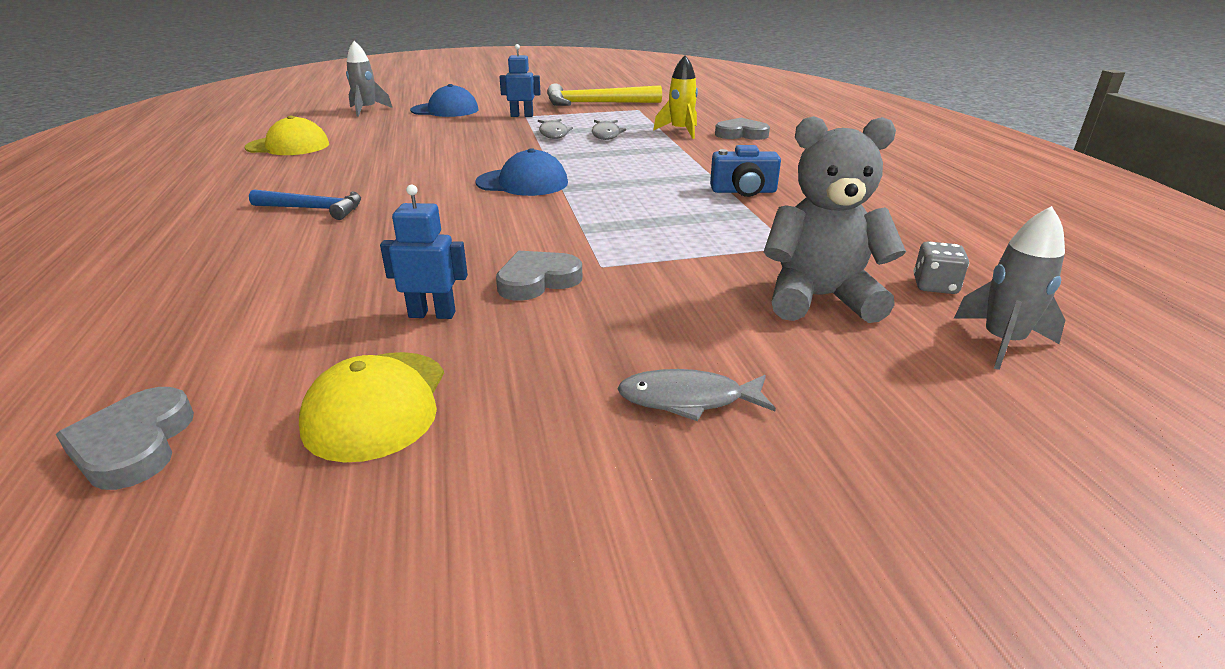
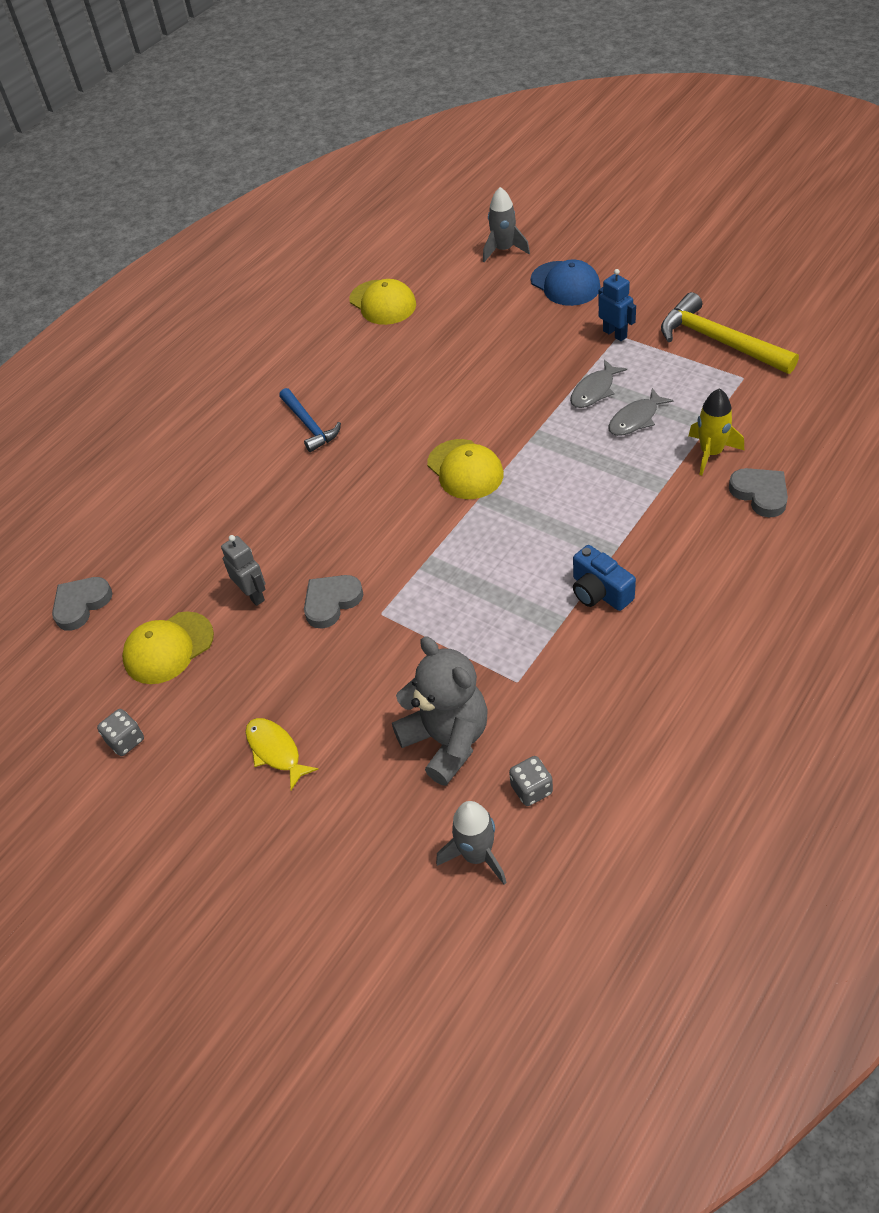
camera: 55 degrees right, 20 degrees up
blue robot [380,184,468,319] -> grey robot [221,535,265,606]
blue cap [475,148,568,196] -> yellow cap [427,439,504,499]
grey heart [496,251,582,301] -> grey heart turned 60 degrees counterclockwise [304,575,363,629]
grey fish [617,369,776,421] -> yellow fish [245,718,319,790]
none -> grey dice [97,709,144,756]

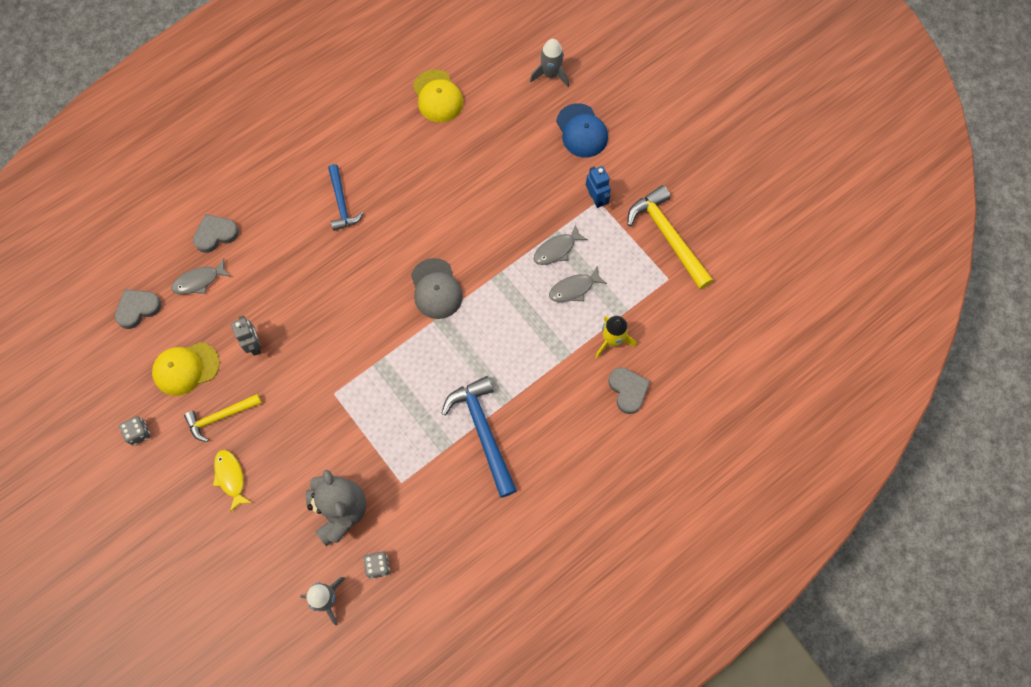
camera: 10 degrees right, 20 degrees up
grey heart [304,575,363,629] -> grey heart moved to [193,214,239,253]
yellow cap [427,439,504,499] -> grey cap [411,258,463,319]
blue camera [573,545,636,611] -> blue hammer [442,376,517,498]
none -> grey fish [171,259,231,294]
none -> yellow hammer [184,394,262,442]

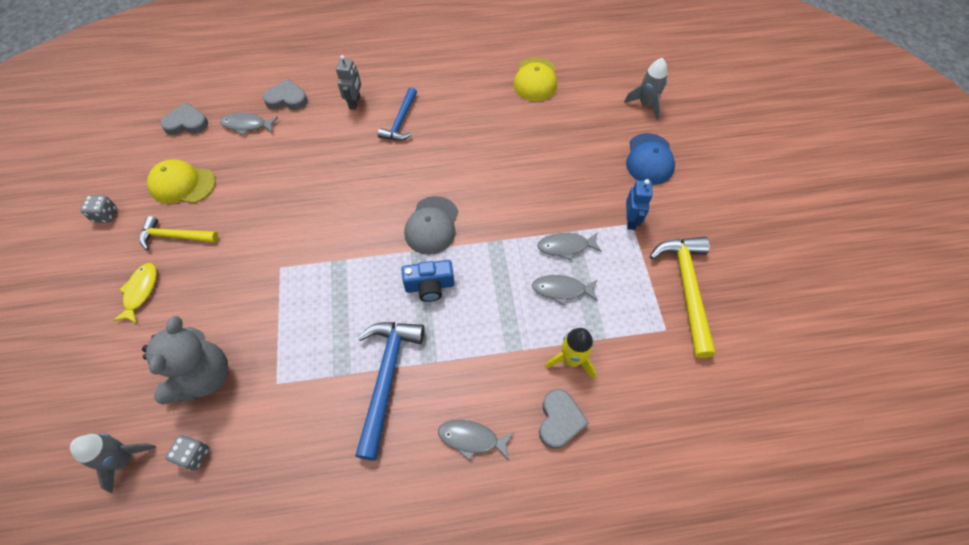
camera: 30 degrees right, 10 degrees down
grey robot [231,316,261,356] -> grey robot moved to [336,55,361,110]
none -> blue camera [401,260,454,302]
none -> grey fish [438,420,513,461]

